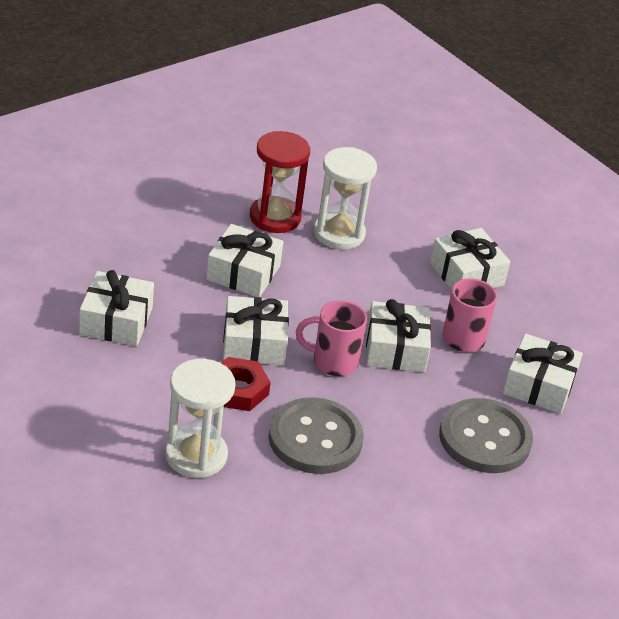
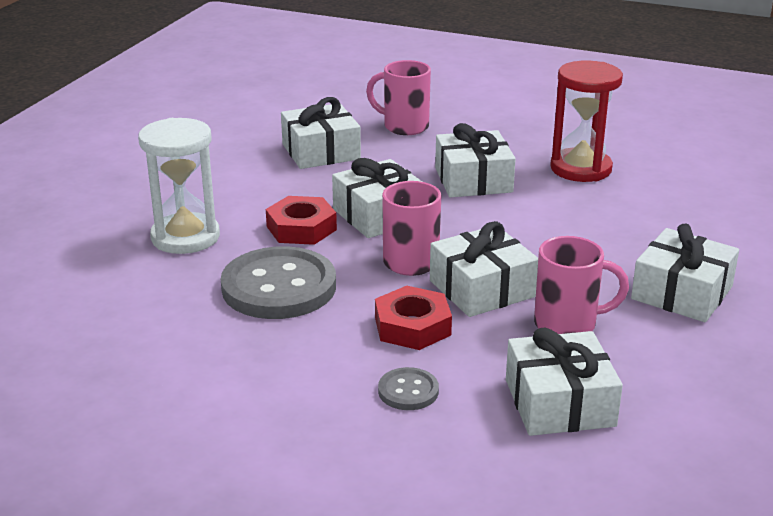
camera: 65 degrees right, 10 degrees down
white hourglass [314,147,377,249] -> none
grey button [439,398,533,473] -> grey button [378,367,439,410], size x0.46
none -> pink mug [366,60,431,135]
none -> red nut [375,286,452,350]

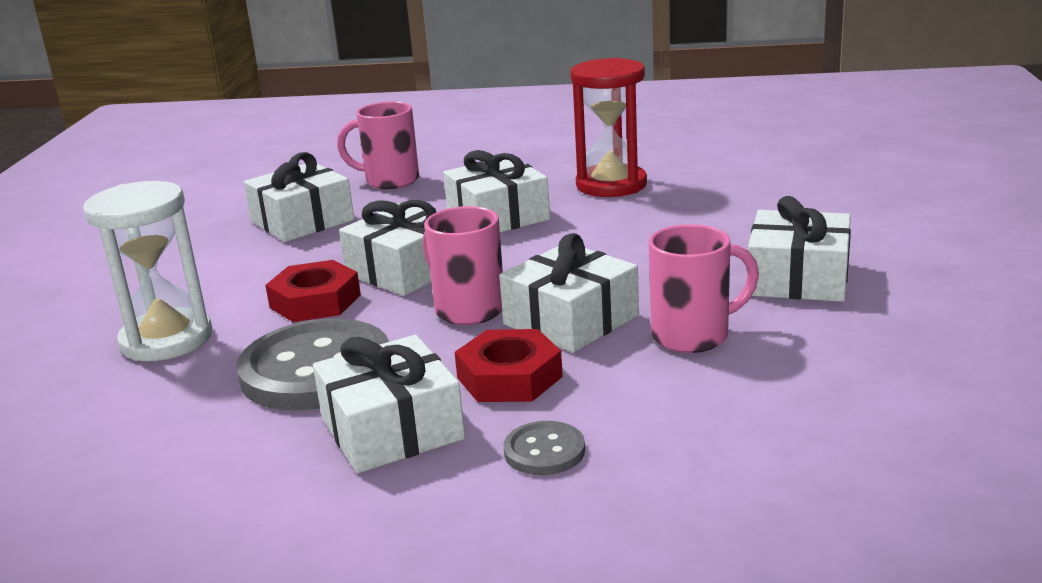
camera: 15 degrees left, 5 degrees down
white gift [506,327,623,436] -> white gift moved to [313,335,465,473]

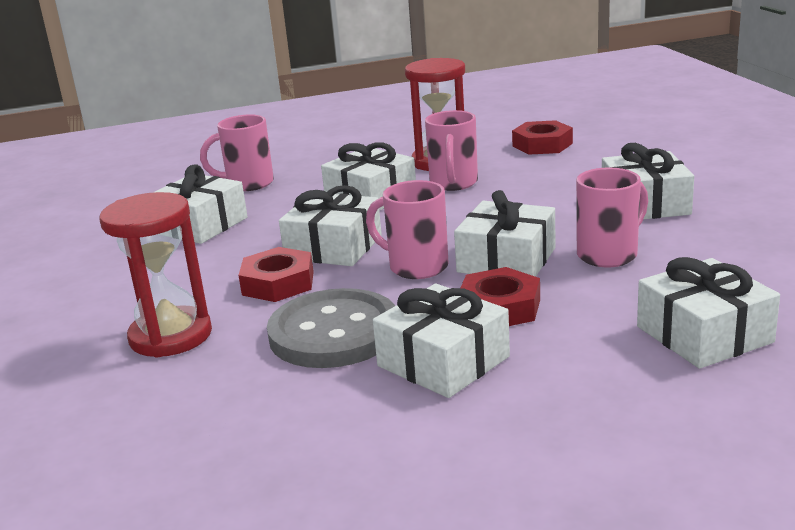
camera: 20 degrees left, 0 degrees up
white hourglass [83,181,212,361] -> red hourglass [100,192,212,358]
grey button [503,421,585,475] -> none
none -> pink mug [425,110,478,191]
none -> red nut [512,120,573,155]
none -> white gift [637,257,780,369]

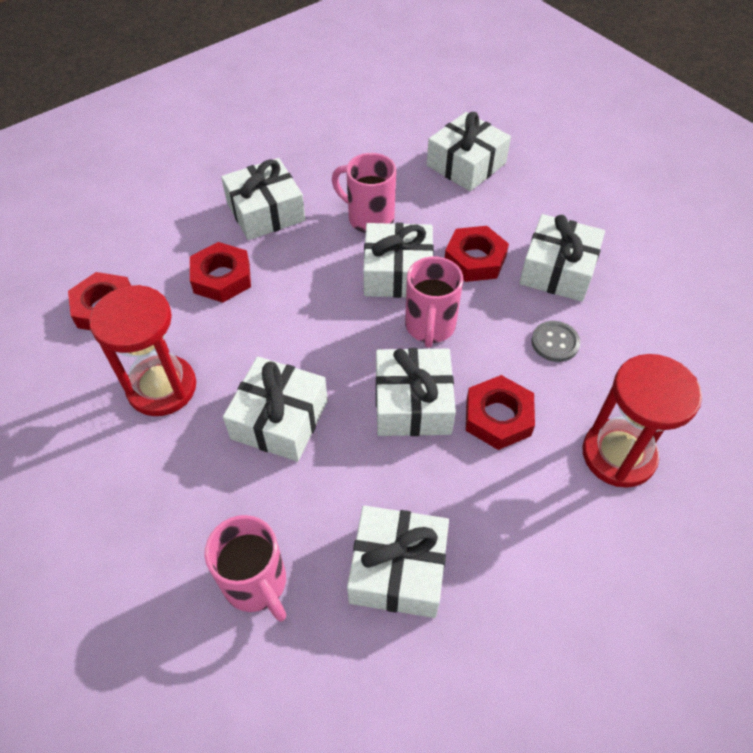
camera: 115 degrees left, 30 degrees up
grey button [267,288,395,368] -> grey button [532,321,580,362], size x0.46
pink mug [425,110,478,191] -> none
none -> red nut [190,242,251,303]

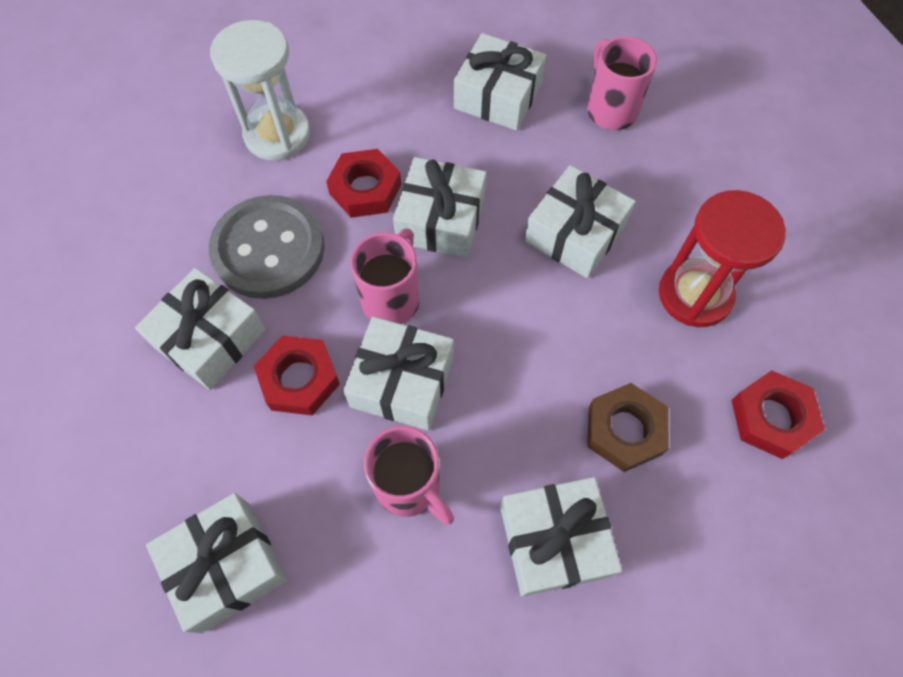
camera: 165 degrees left, 10 degrees up
red nut [190,242,251,303] -> brown nut [587,383,669,472]
grey button [532,321,580,362] -> grey button [209,195,325,299], size x2.17
red hourglass [582,354,702,488] -> white hourglass [210,20,310,161]

